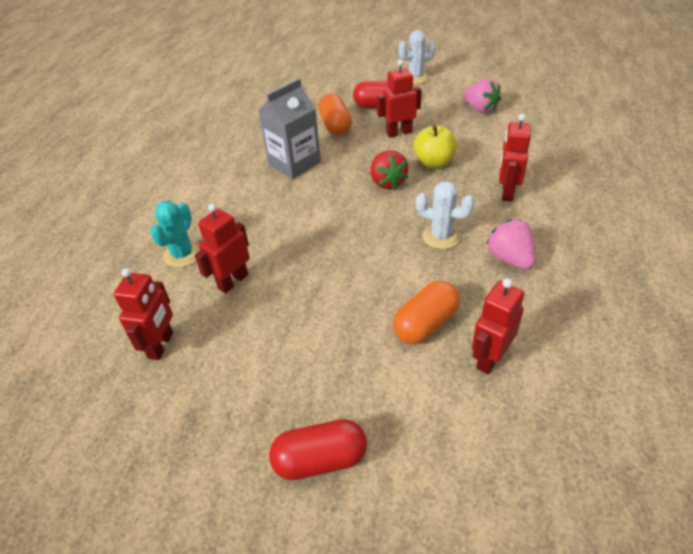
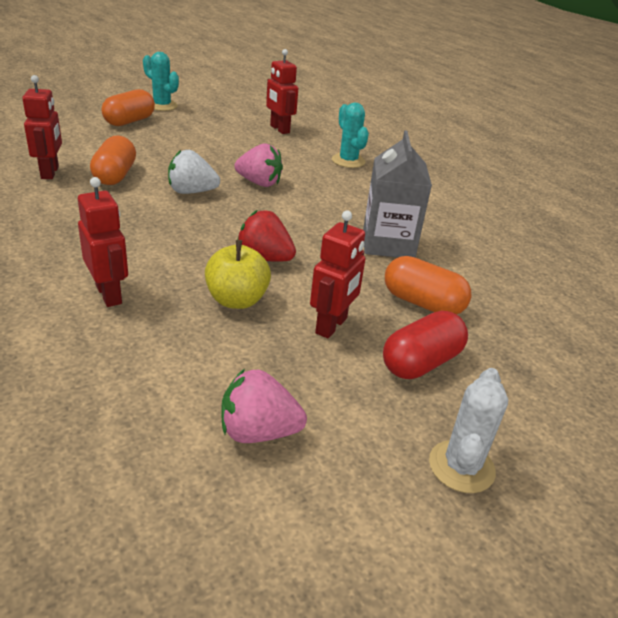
camera: 130 degrees right, 10 degrees down
red robot [195,204,250,293] -> none
red capsule [269,419,367,480] -> orange capsule [102,89,155,126]
white cactus [416,181,475,249] -> none
pink strawberry [486,219,535,270] -> pink strawberry moved to [234,143,283,187]
none -> turquoise cactus [143,52,179,111]
none -> white strawberry [168,150,220,194]

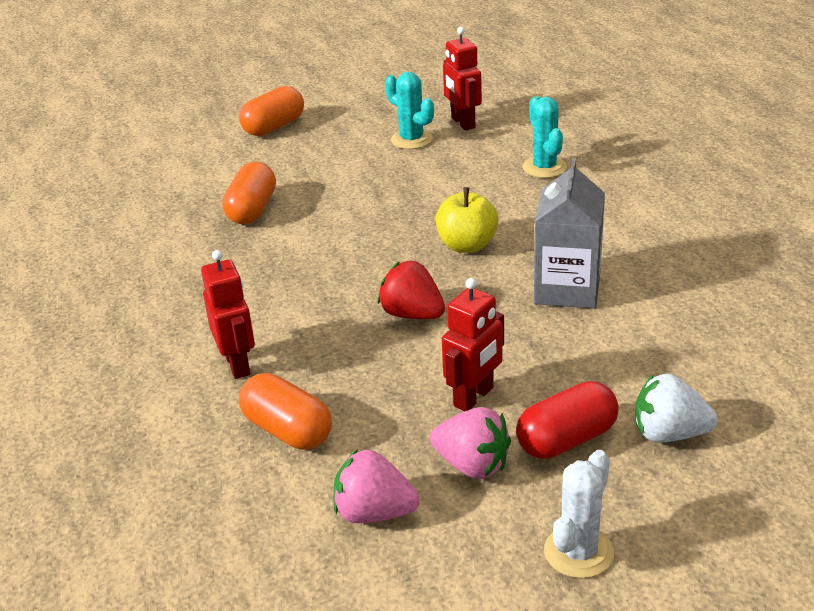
camera: 15 degrees right, 0 degrees up
red robot [22,75,62,179] -> none
turquoise cactus [143,52,179,111] -> turquoise cactus moved to [385,72,434,149]
white strawberry [168,150,220,194] -> white strawberry moved to [635,374,718,442]
yellow apple [205,240,271,309] -> yellow apple moved to [436,187,499,253]
pink strawberry [234,143,283,187] -> pink strawberry moved to [430,407,511,479]
orange capsule [385,256,471,314] -> orange capsule moved to [239,373,332,450]

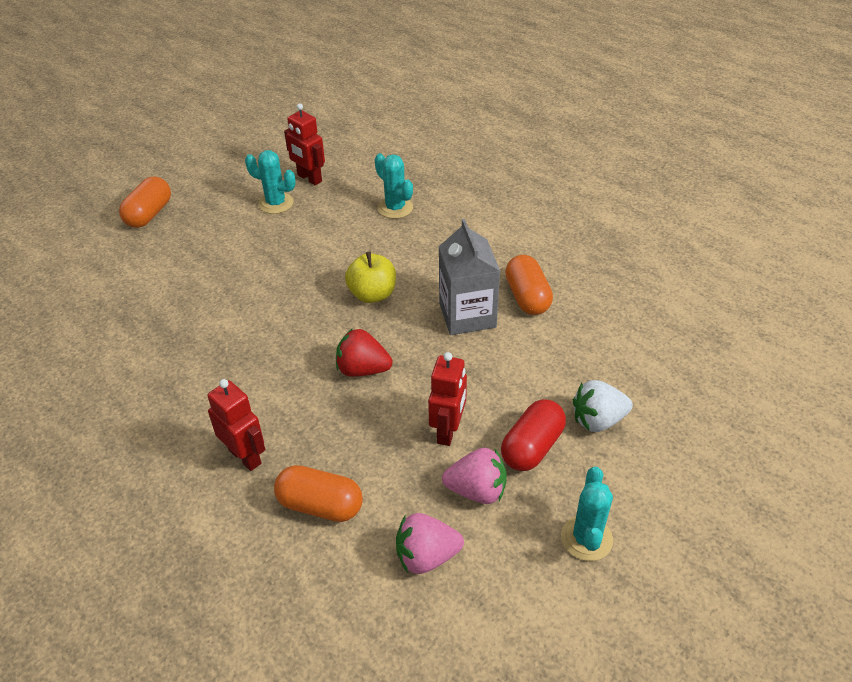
camera: 25 degrees left, 10 degrees up
orange capsule [222,162,276,224] -> orange capsule moved to [505,255,553,315]
white cactus [544,450,614,578] -> turquoise cactus [561,467,613,561]

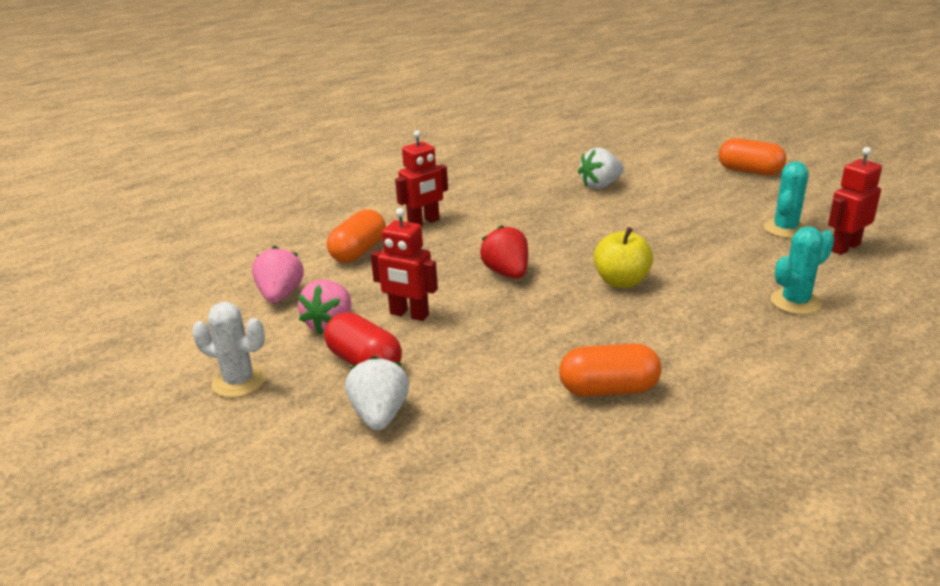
camera: 100 degrees right, 15 degrees down
red strawberry [336,328,393,377] -> red strawberry turned 45 degrees counterclockwise [480,225,528,279]
grey carton [439,219,500,335] -> none
turquoise cactus [561,467,613,561] -> white cactus [192,302,266,398]
none -> white strawberry [578,147,624,189]

